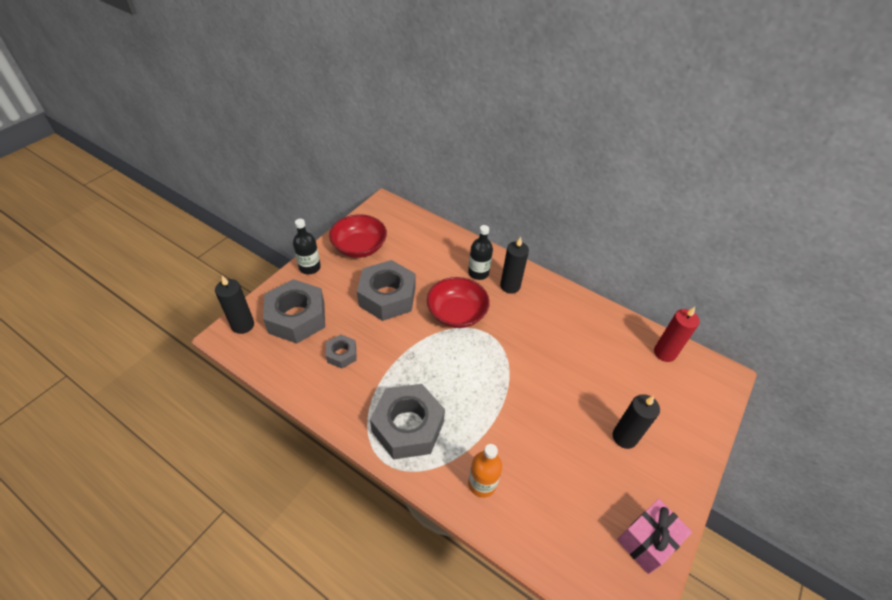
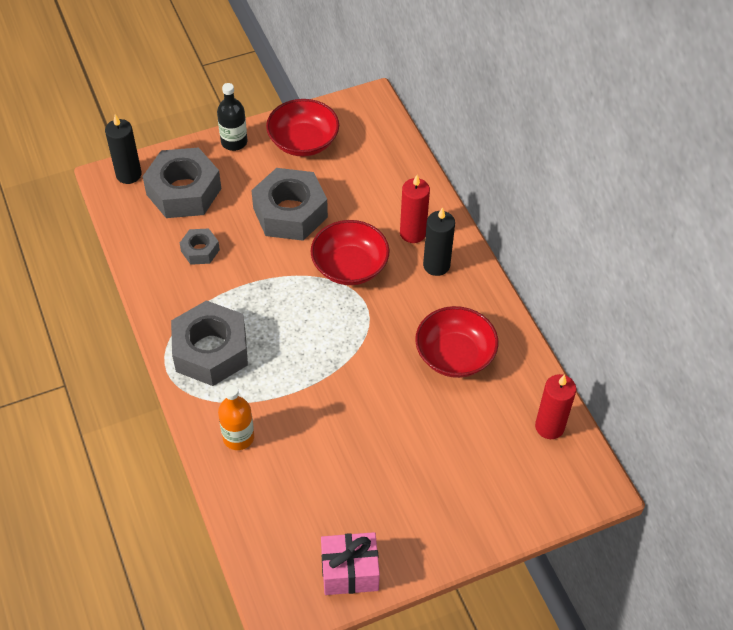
camera: 35 degrees right, 5 degrees up
black bottle [468,225,493,280] -> red candle [400,175,430,243]
black candle [612,394,660,449] -> none
none -> red bowl [415,306,498,378]

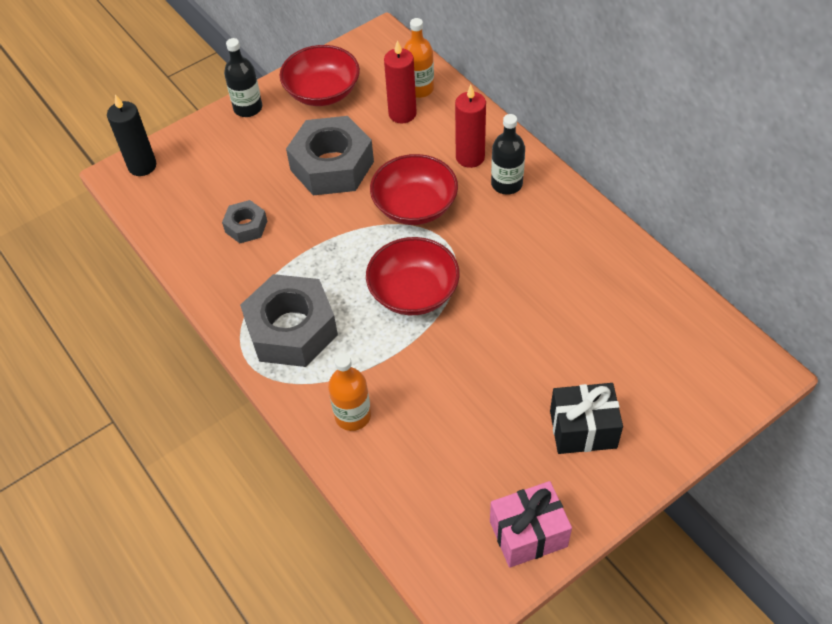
camera: 10 degrees left, 0 degrees up
grey nut [143,148,221,218] -> none
red bowl [415,306,498,378] -> red bowl moved to [366,237,460,315]
black candle [423,207,455,276] -> black bottle [491,114,525,195]
red candle [535,374,576,439] -> red candle moved to [384,40,417,123]
none -> orange bottle [404,18,434,98]
none -> black gift [550,383,623,454]

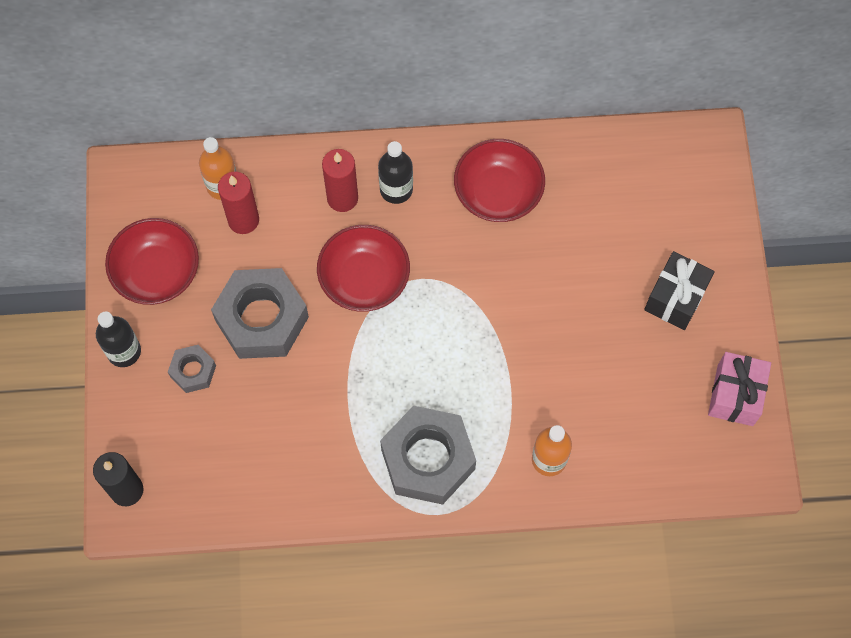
camera: 60 degrees left, 15 degrees up
grey nut [222,200,267,243] -> grey nut moved to [168,345,216,393]
red bowl [366,237,460,315] -> red bowl moved to [454,139,545,222]

